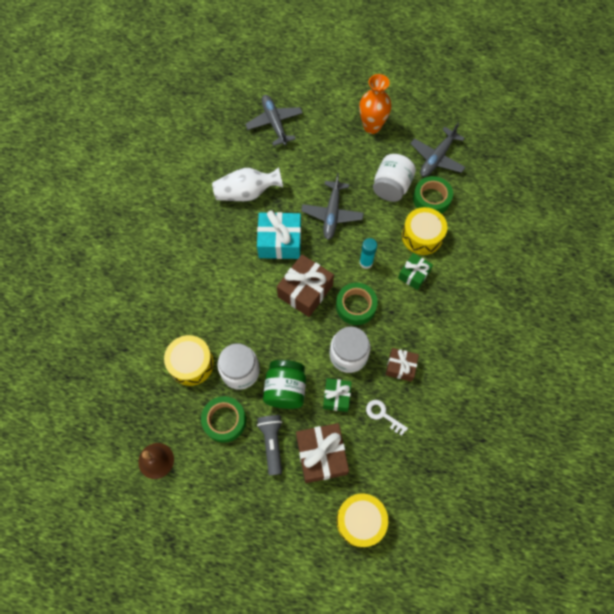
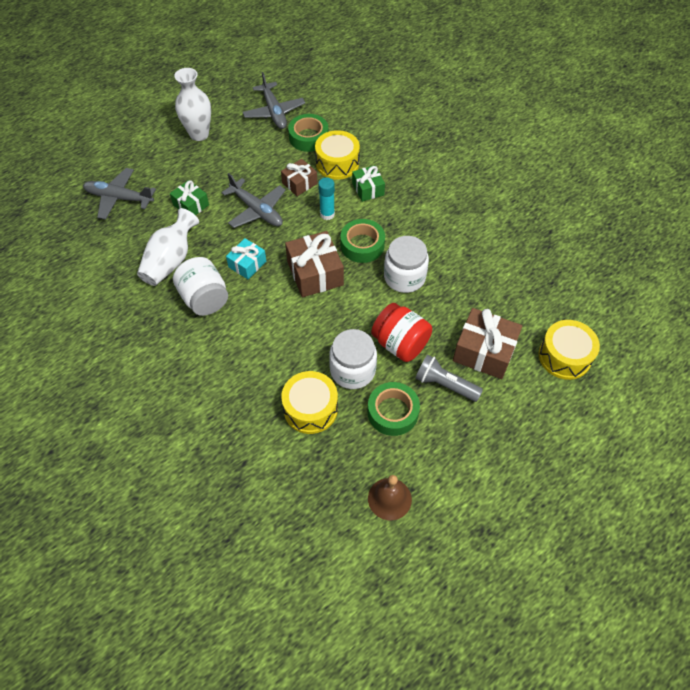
camera: 55 degrees left, 10 degrees down
turquoise gift [257,210,301,259] -> turquoise gift [226,238,266,279], size x0.60
green jar [263,360,306,409] -> red jar [371,303,432,362]
green gift [323,378,352,412] -> green gift moved to [170,180,209,215]
orange vase [359,74,391,134] -> white vase [174,68,211,141]
white key [366,400,408,436] -> none
white jar [373,154,416,202] -> white jar moved to [173,257,228,316]
brown gift [386,348,419,382] -> brown gift moved to [281,159,317,196]

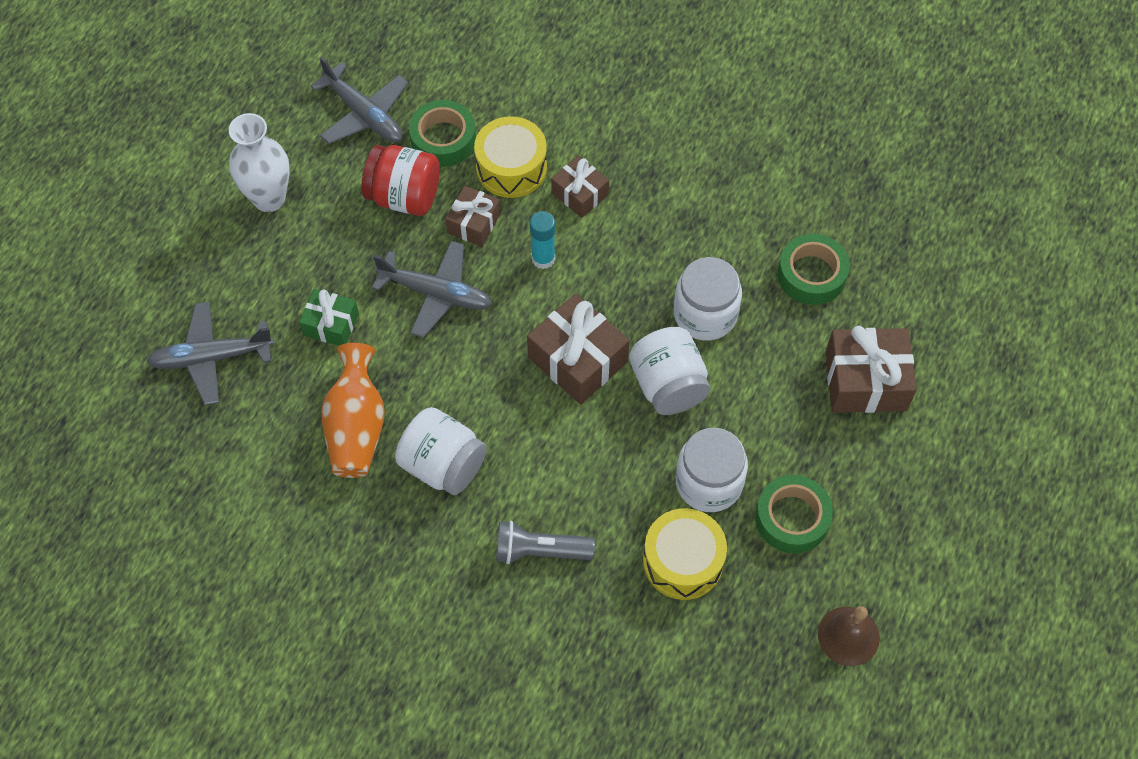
camera: 25 degrees left, 5 degrees up
white vase [137,208,199,286] -> orange vase [321,343,385,478]
turquoise gift [226,238,266,279] -> none
green tape [340,219,385,263] -> green tape moved to [778,234,850,305]
green gift [352,165,385,202] -> brown gift [551,155,609,218]
red jar [371,303,432,362] -> red jar moved to [361,145,440,216]
grey flashlight [415,354,483,402] -> grey flashlight moved to [496,520,595,564]
yellow drum [539,320,600,380] -> none
none -> white jar [629,327,711,415]

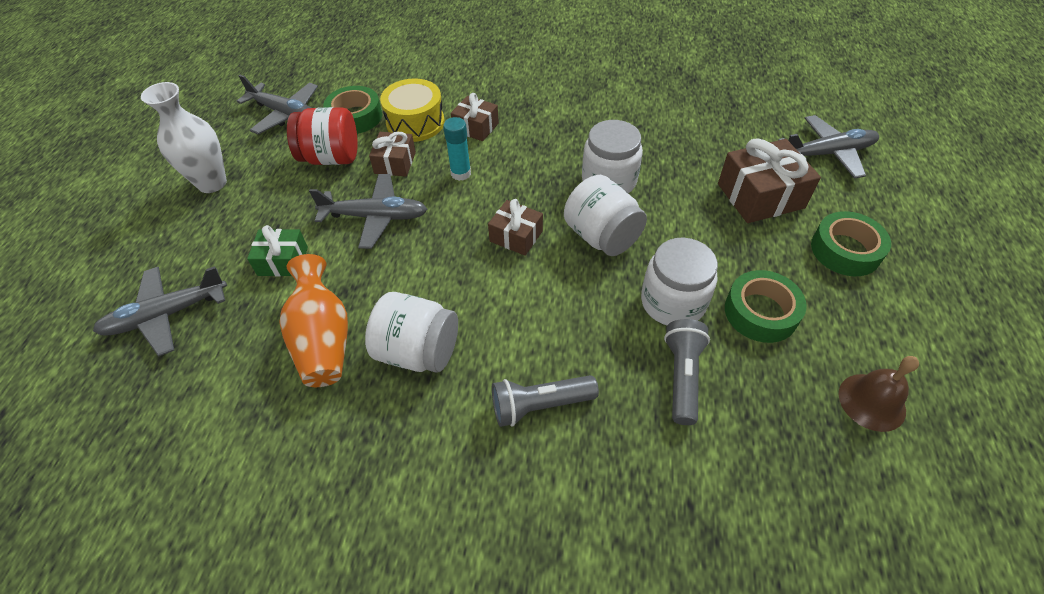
camera: 15 degrees left, 10 degrees down
brown gift [527,294,630,404] -> brown gift [488,199,543,256], size x0.60
yellow drum [643,508,727,600] -> grey flashlight [664,319,710,425]
green tape [778,234,850,305] -> green tape moved to [811,211,891,276]
none -> grey plane [778,115,879,179]

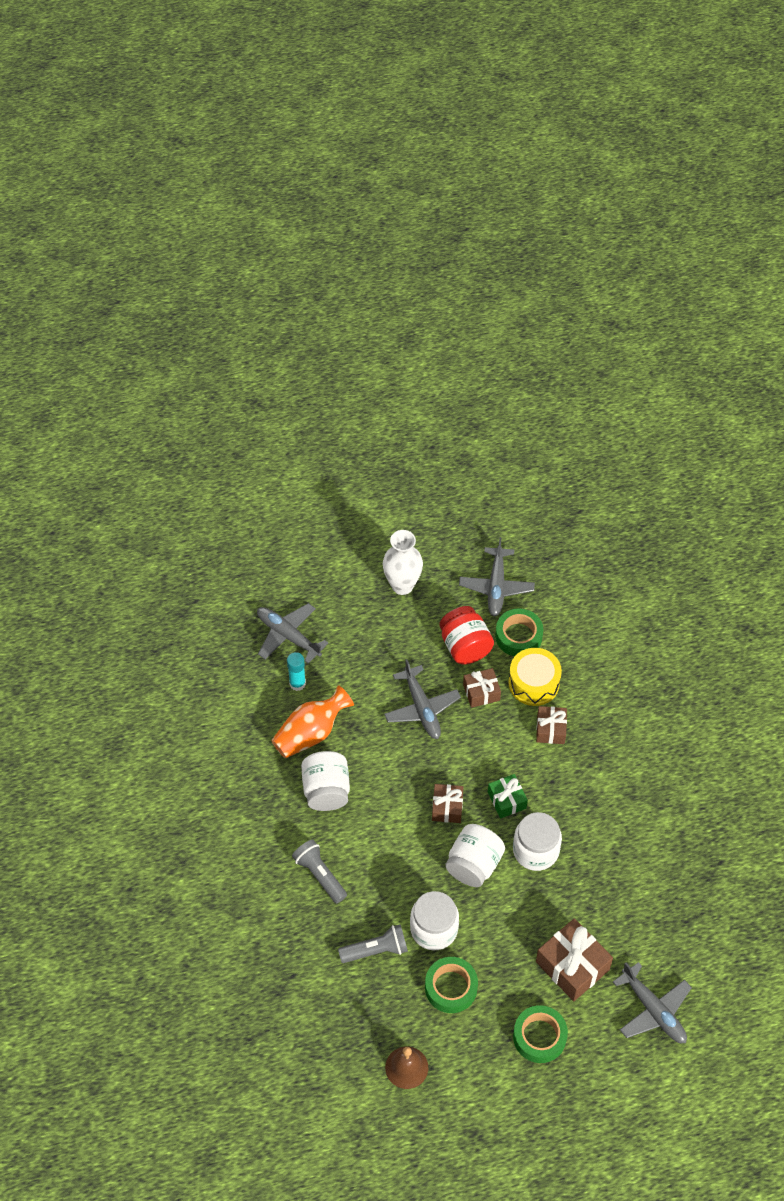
camera: 65 degrees right, 5 degrees up
green gift [247,225,308,276] -> green gift moved to [488,774,528,818]
turquoise glue stick [443,117,471,181] -> turquoise glue stick moved to [287,652,306,691]

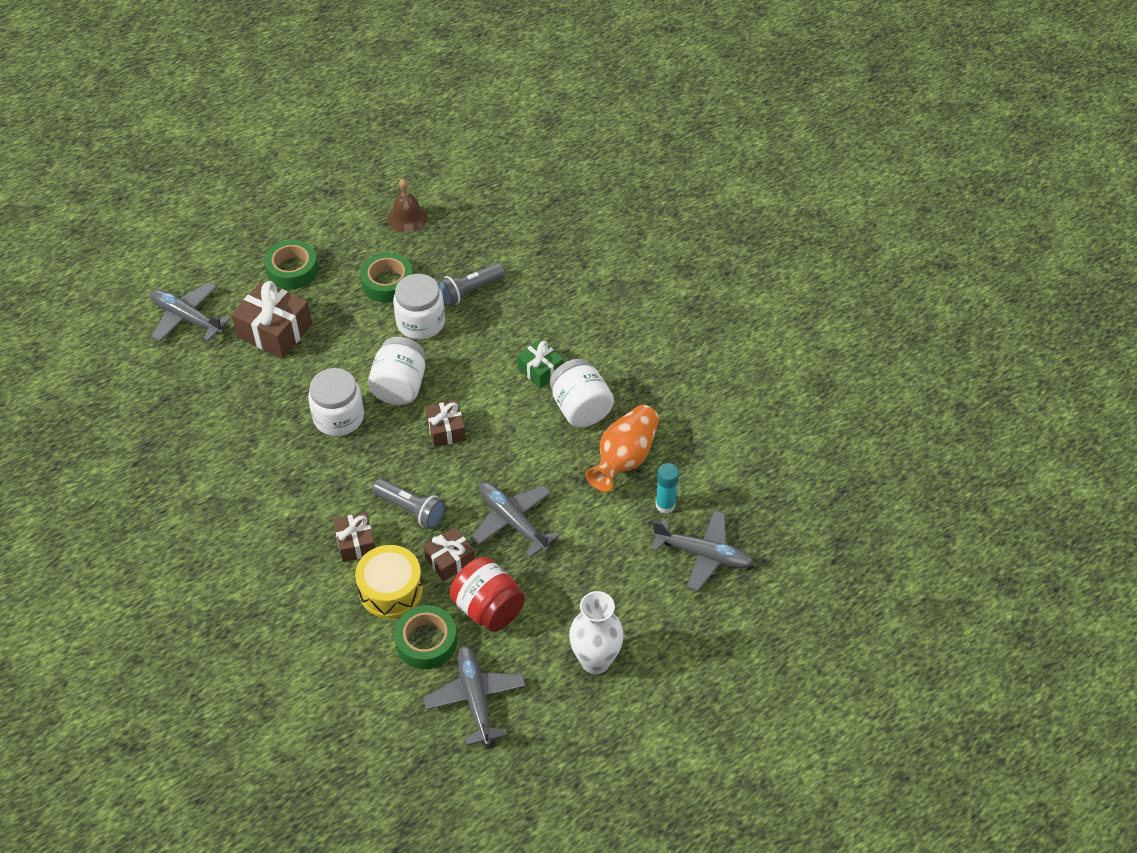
camera: 160 degrees right, 5 degrees down
grey flashlight [292,840,347,903] -> grey flashlight moved to [372,479,446,529]
green gift [488,774,528,818] -> green gift moved to [517,339,564,389]

